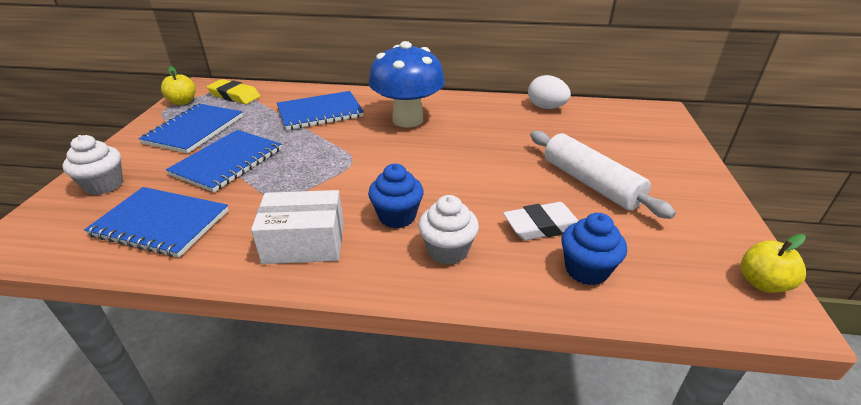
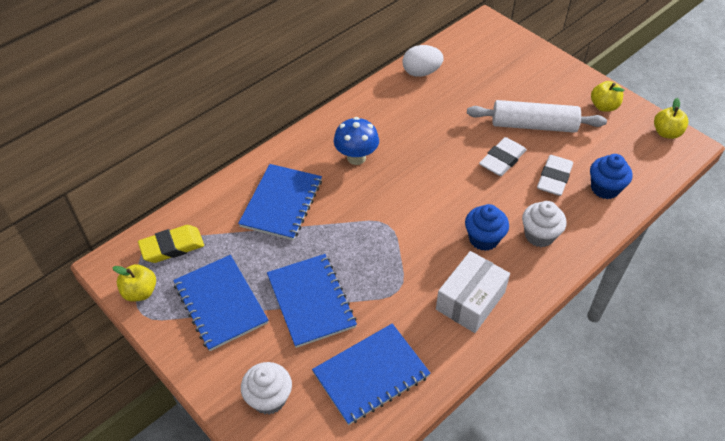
camera: 50 degrees left, 15 degrees up
blue mushroom [368,41,445,127] -> blue mushroom [334,117,379,165], size x0.62
none -> white eraser [479,137,527,176]
none -> yellow apple [591,81,624,112]

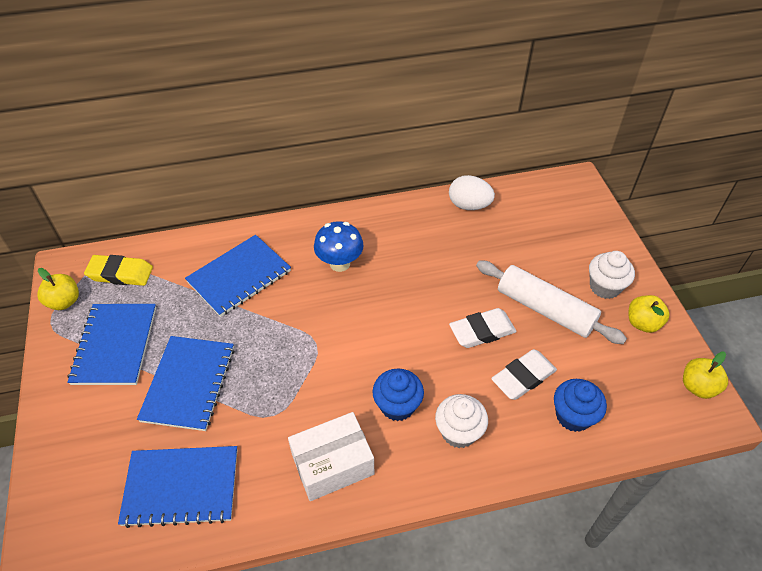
camera: 30 degrees right, 0 degrees up
white cupcake [241,362,292,415] -> white cupcake moved to [589,251,635,299]

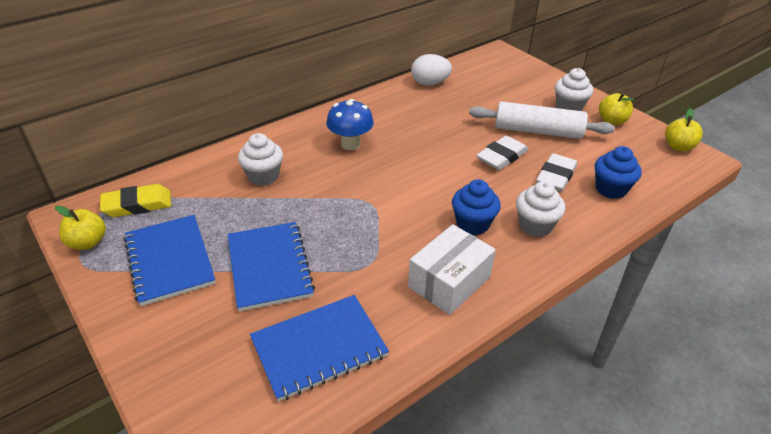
camera: 25 degrees left, 10 degrees down
blue notebook [185,235,291,317] -> white cupcake [238,133,283,186]

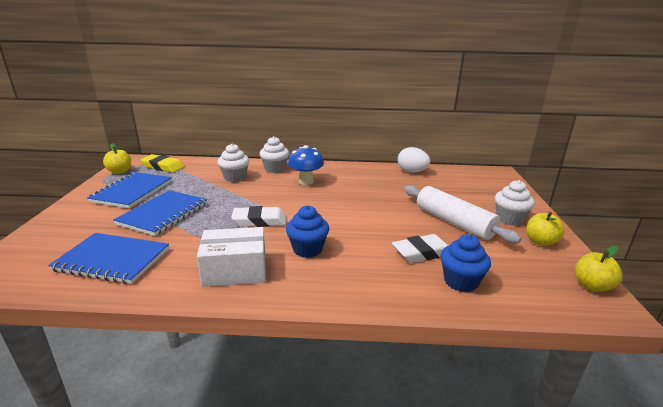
camera: 40 degrees right, 15 degrees down
white eraser [476,136,528,170] -> white eraser moved to [231,206,286,227]
white cupcake [516,181,566,237] -> white cupcake moved to [260,136,289,173]

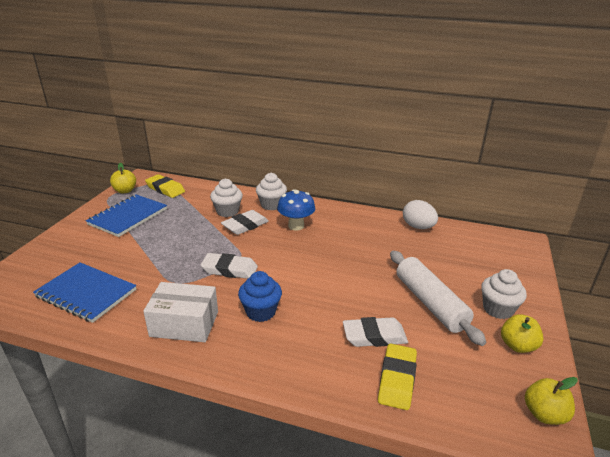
camera: 15 degrees right, 5 degrees up
blue notebook [113,190,207,236] -> none
blue cupcake [440,234,491,292] -> yellow eraser [378,343,417,410]
none -> white eraser [221,210,269,235]

